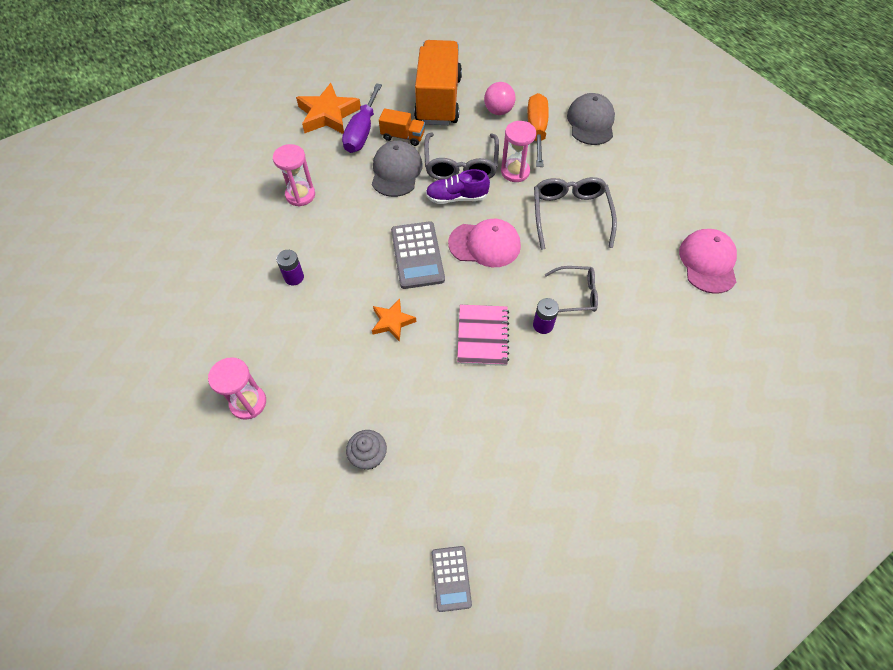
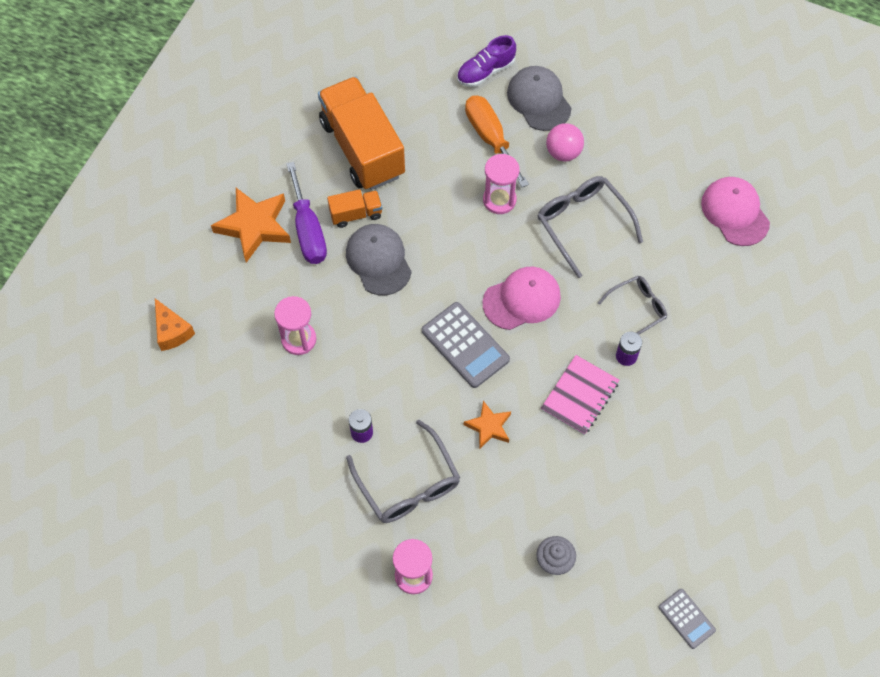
camera: 30 degrees left, 5 degrees up
grey glasses [424,132,499,180] -> grey glasses moved to [346,419,460,523]
purple shoe [426,169,490,204] -> purple shoe moved to [457,35,516,87]
pink notebook [457,305,509,366] -> pink notebook turned 60 degrees clockwise [541,355,619,435]
pink ball [484,82,516,115] -> pink ball moved to [546,123,584,161]
none -> orange cheese [155,299,195,351]

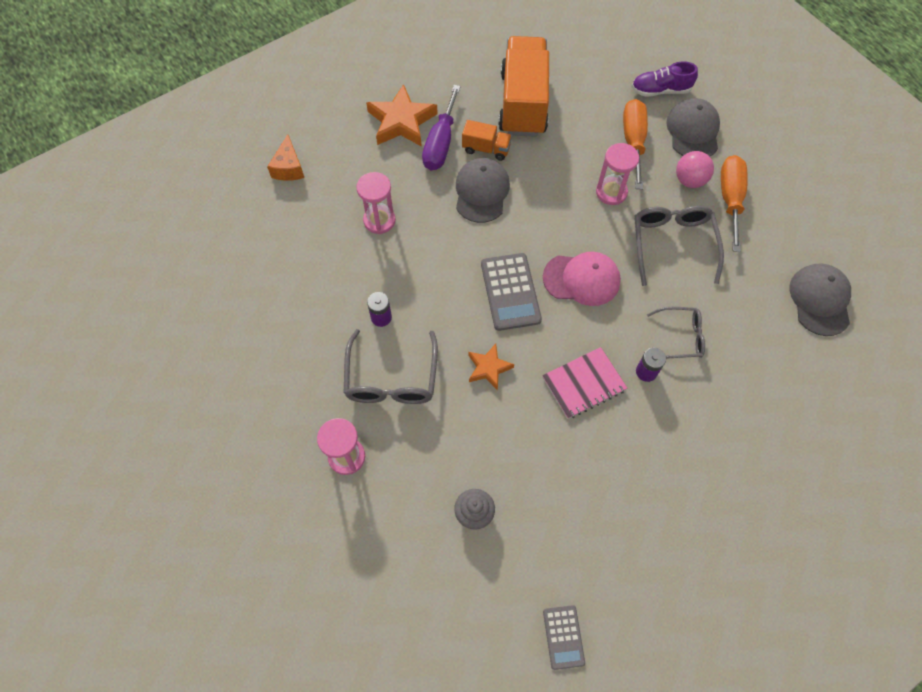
camera: 30 degrees right, 0 degrees up
pink cap [701,177,770,246] -> grey cap [789,263,851,336]
none -> orange screwdriver [721,155,748,252]

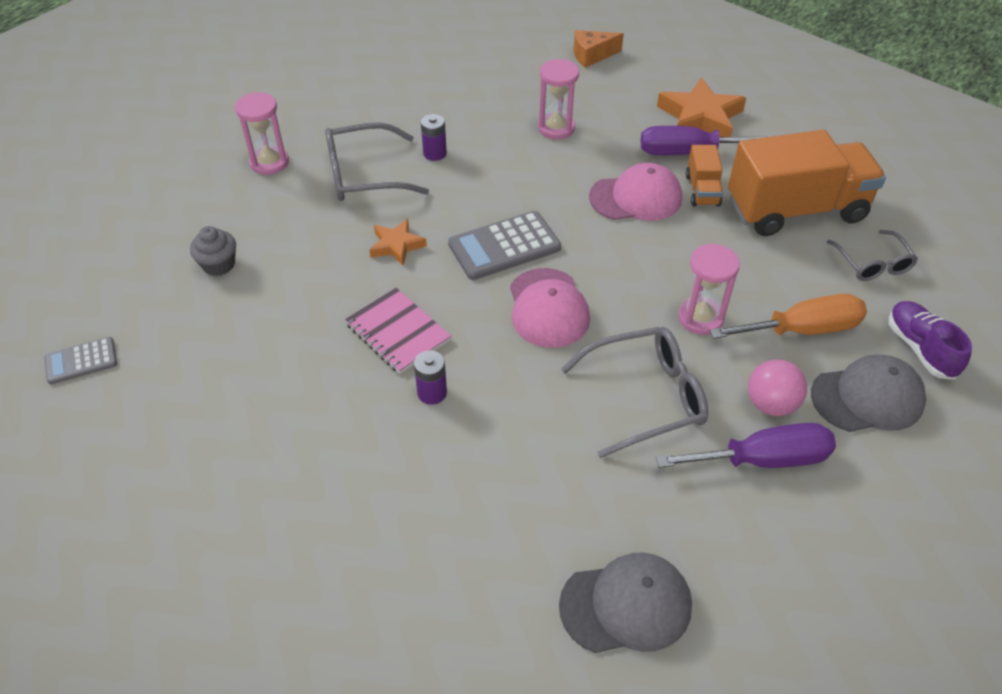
camera: 75 degrees right, 15 degrees down
grey cap [456,158,510,223] -> pink cap [589,163,682,221]
grey glasses [647,307,705,359] -> grey glasses moved to [827,230,918,281]
orange screwdriver [721,155,748,252] -> purple screwdriver [656,423,836,468]

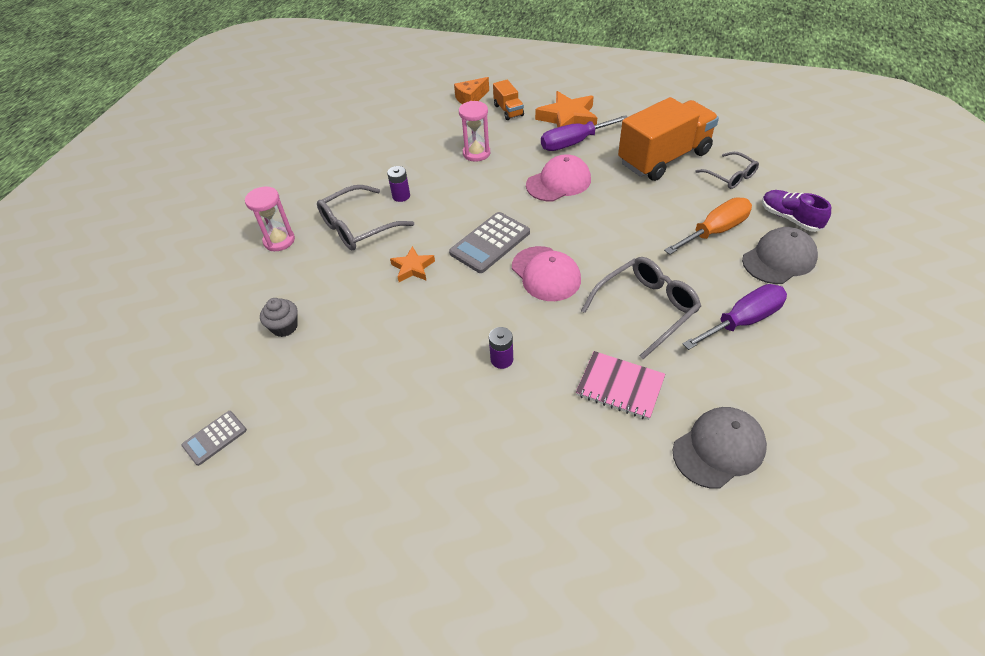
camera: 20 degrees left, 0 degrees up
pink notebook [345,288,451,374] -> pink notebook moved to [576,351,665,420]
pink hourglass [678,244,740,335] -> none
orange truck [686,145,723,207] -> orange truck moved to [493,80,524,120]
pink ball [748,359,807,416] -> none

